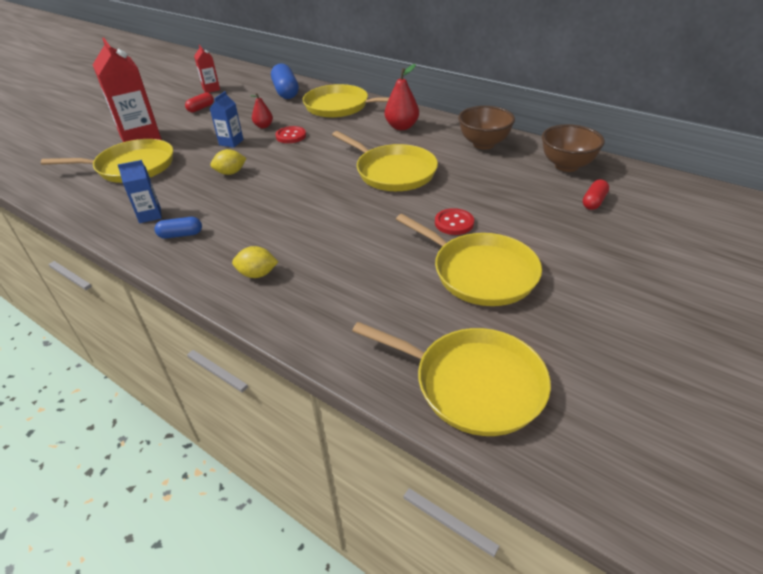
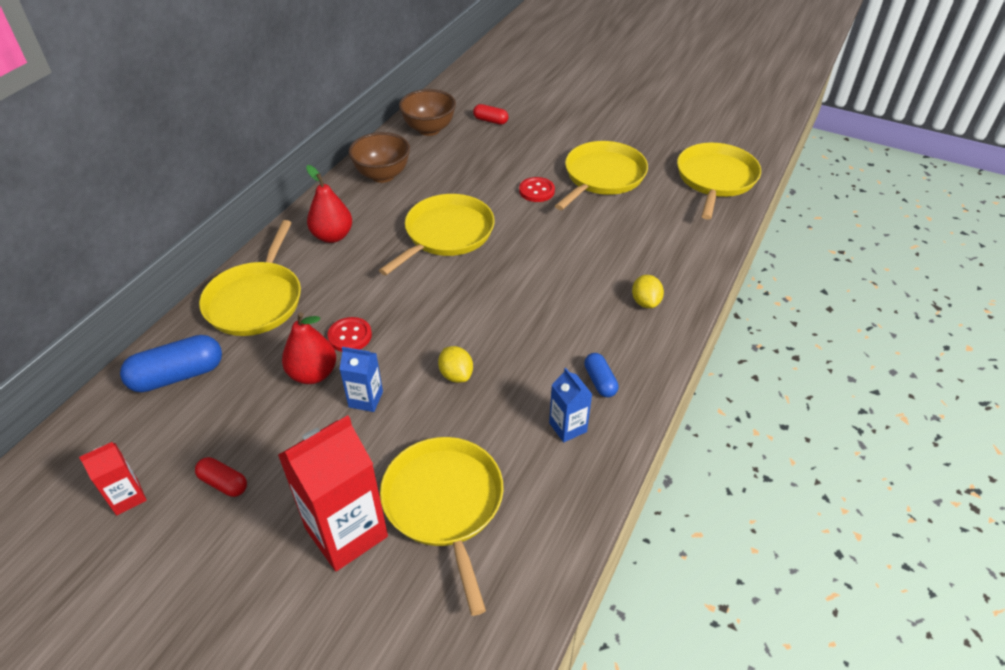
camera: 100 degrees left, 5 degrees up
red pear [250,93,273,128] -> red pear [282,312,336,384], size x1.62

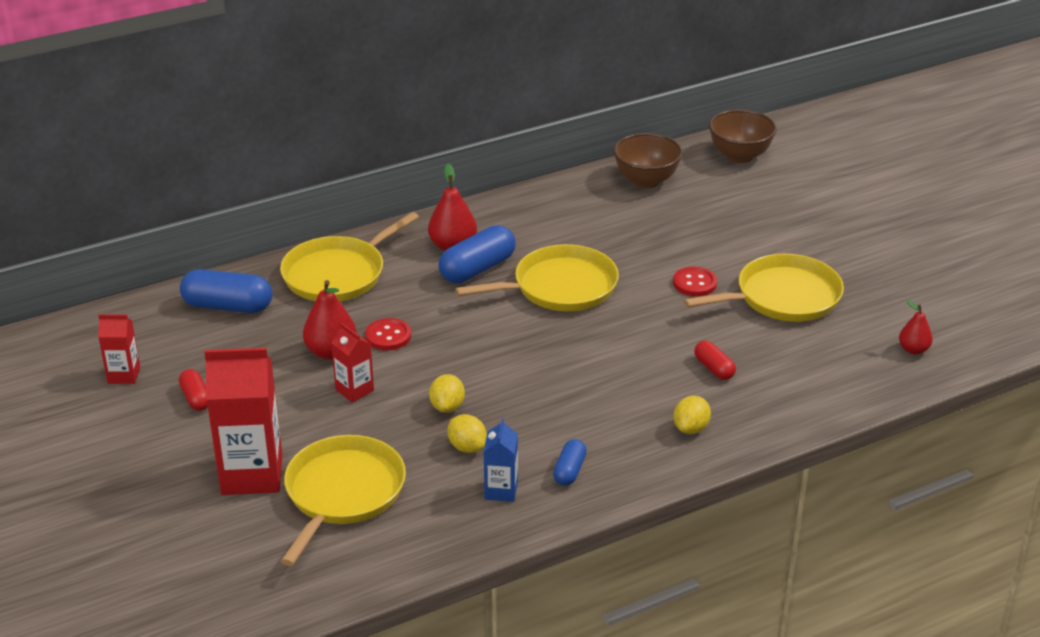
camera: 35 degrees right, 10 degrees down
blue carton [339,347,383,412] -> red carton [331,323,374,403]
brown bowl [349,132,410,183] -> brown bowl moved to [709,109,777,163]
red capsule [473,104,508,125] -> red capsule moved to [694,341,736,380]
yellow pan [677,143,761,220] -> red pear [899,300,933,354]
none -> blue capsule [439,225,516,283]
none -> yellow lemon [447,414,487,453]

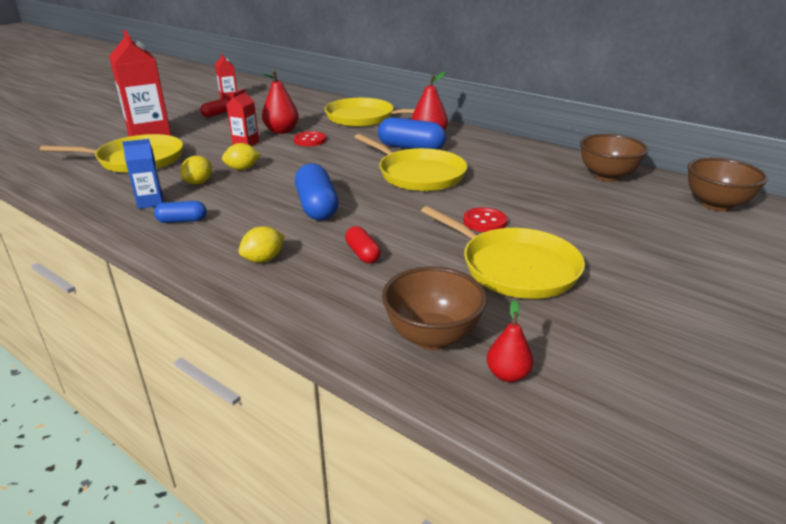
camera: 65 degrees right, 5 degrees down
blue capsule [180,269,273,313] -> blue capsule moved to [295,163,339,220]
yellow lemon [674,396,711,434] -> yellow lemon turned 45 degrees counterclockwise [238,226,284,263]
red capsule [694,341,736,380] -> red capsule turned 60 degrees counterclockwise [345,226,381,263]
none -> brown bowl [382,267,487,350]

